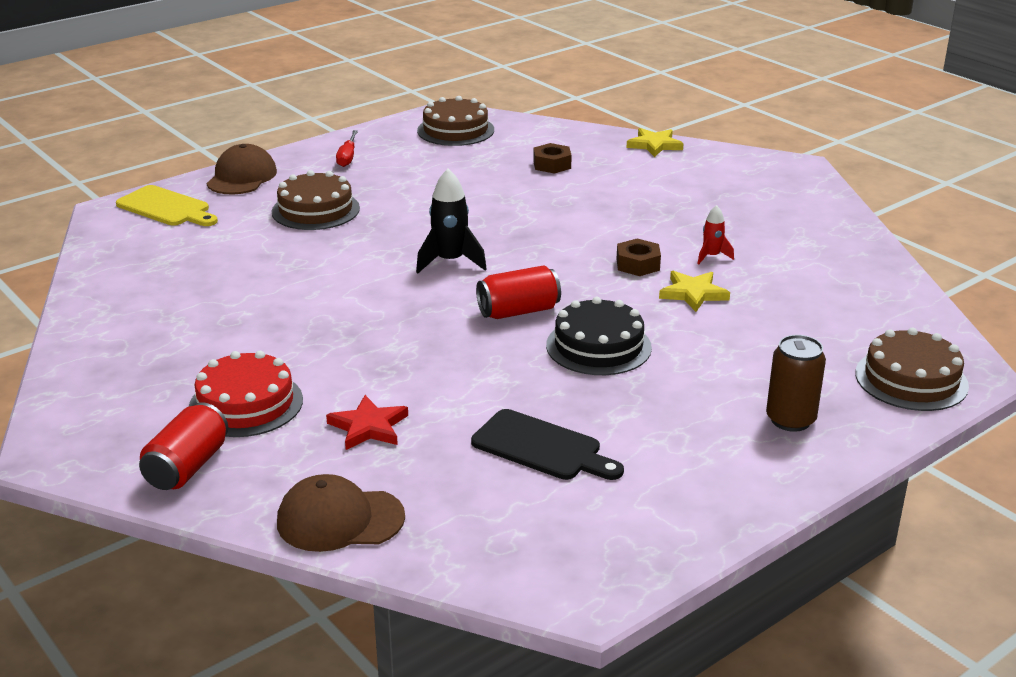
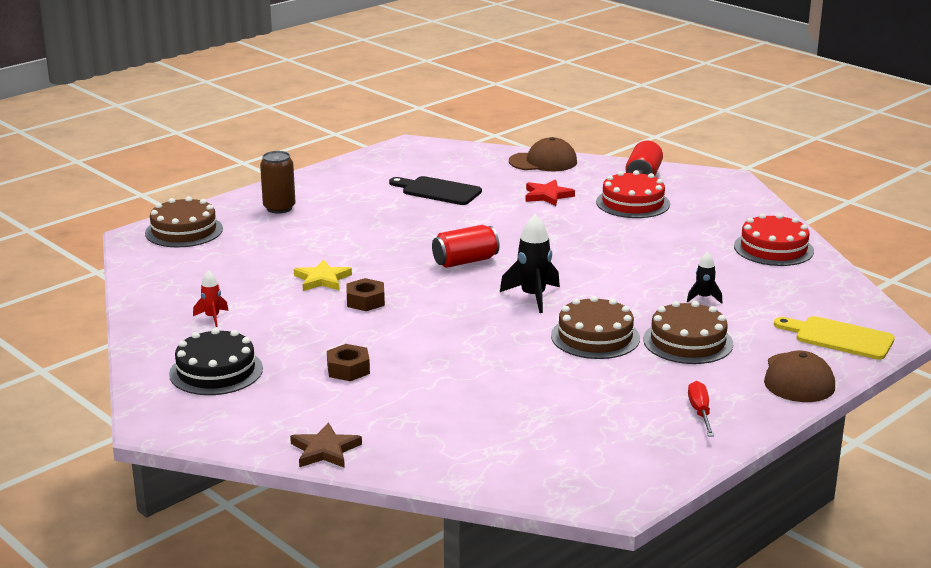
camera: 175 degrees right, 5 degrees down
brown cake [417,96,494,146] -> brown cake moved to [551,296,640,359]
brown nut [533,143,572,174] -> brown nut moved to [327,344,370,381]
black cake [546,297,652,375] -> black cake moved to [169,328,263,395]
yellow star [627,128,684,157] -> brown star [290,422,362,468]
red rocket [697,205,734,264] -> red rocket moved to [193,270,229,327]
none -> black rocket [687,252,722,304]
none -> red cake [734,213,814,266]

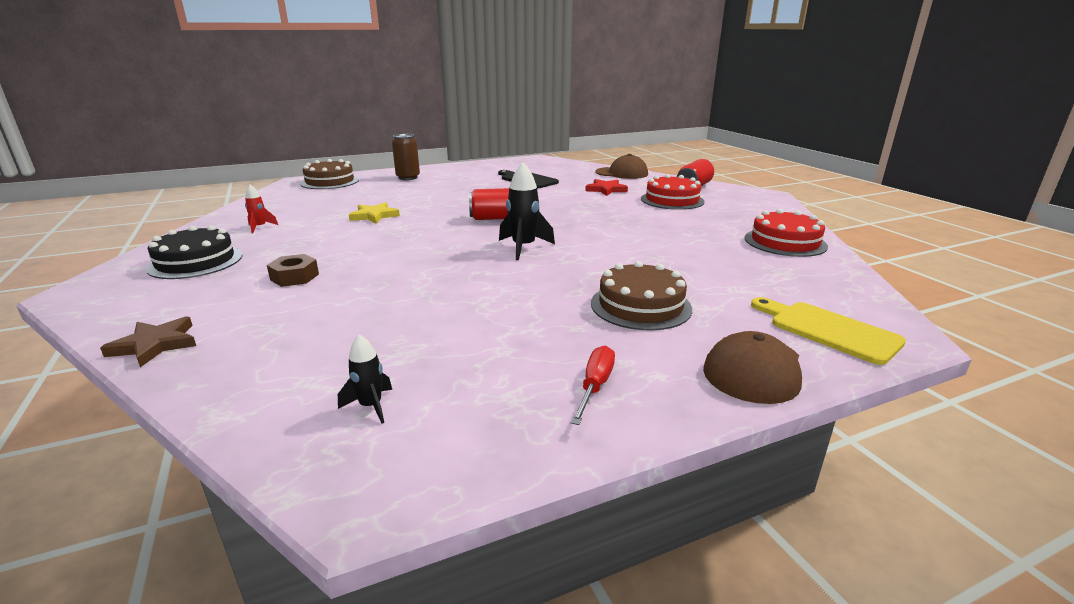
camera: 20 degrees right, 0 degrees up
brown nut [347,278,385,311] -> none
brown cake [551,296,640,359] -> none
black rocket [687,252,722,304] -> black rocket moved to [338,334,392,424]

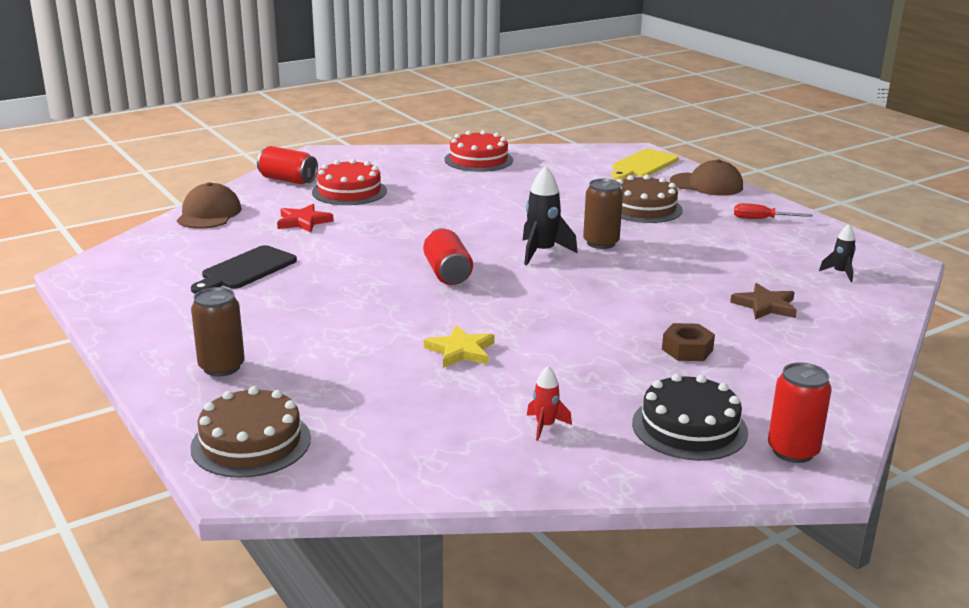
camera: 100 degrees left, 0 degrees up
brown star [100,316,196,367] -> brown star moved to [730,283,797,320]
none -> brown can [583,179,623,249]
none -> red can [768,362,832,463]

